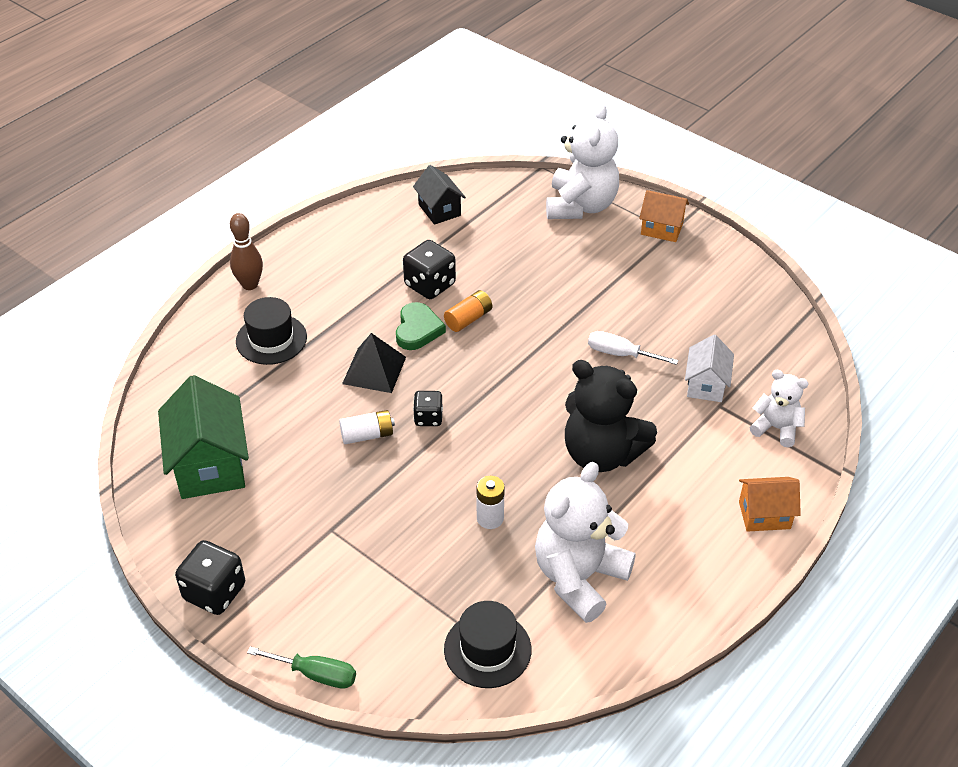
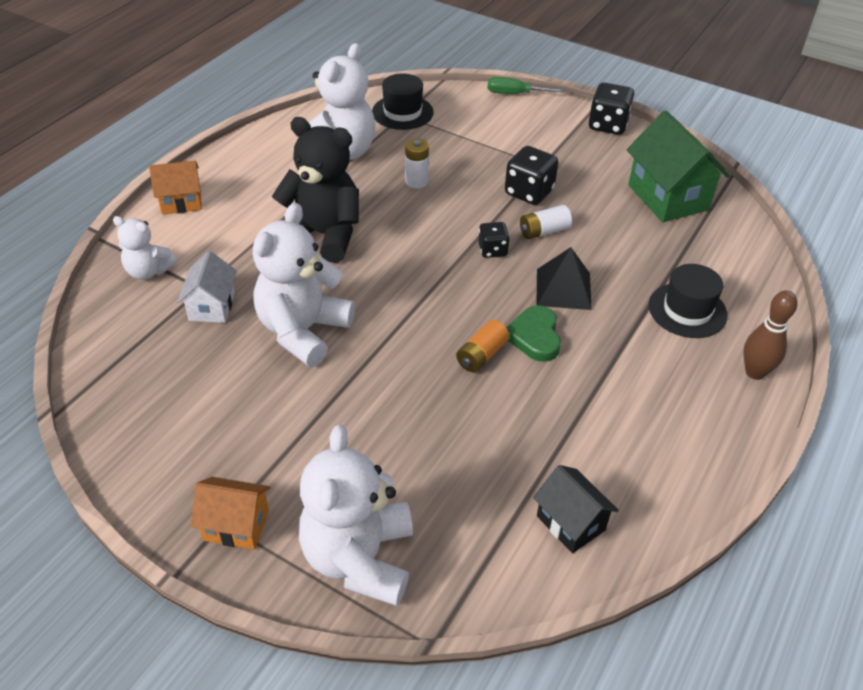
camera: 170 degrees right, 0 degrees up
black dice [403,240,456,299] -> black dice moved to [505,146,558,205]
white screwdriver [588,331,678,365] -> white teddy bear [253,203,355,367]

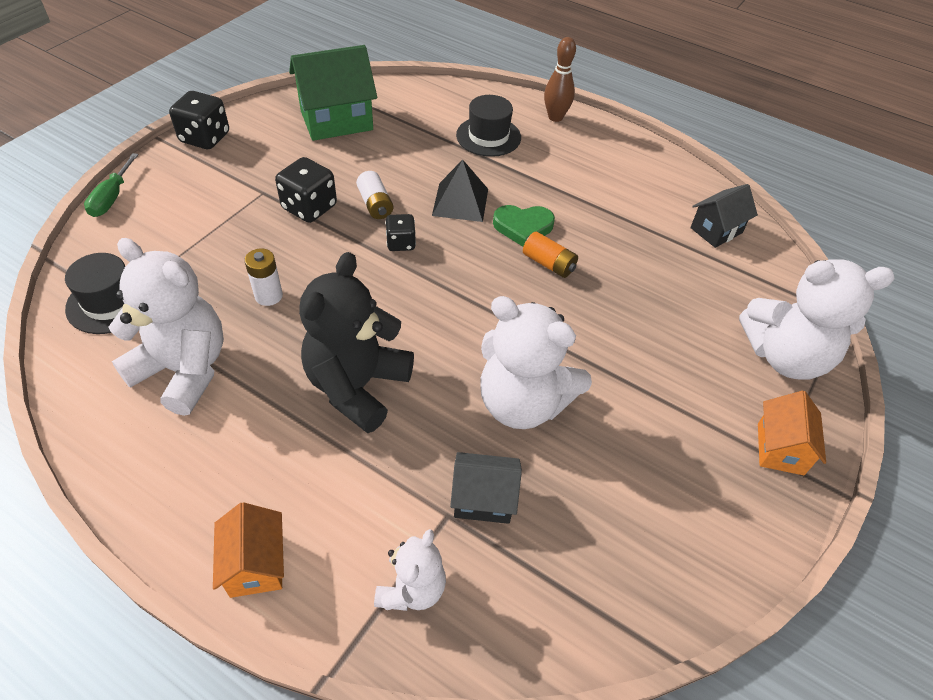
camera: 90 degrees left, 5 degrees up
white house [177,251,237,323] -> black house [450,452,522,524]

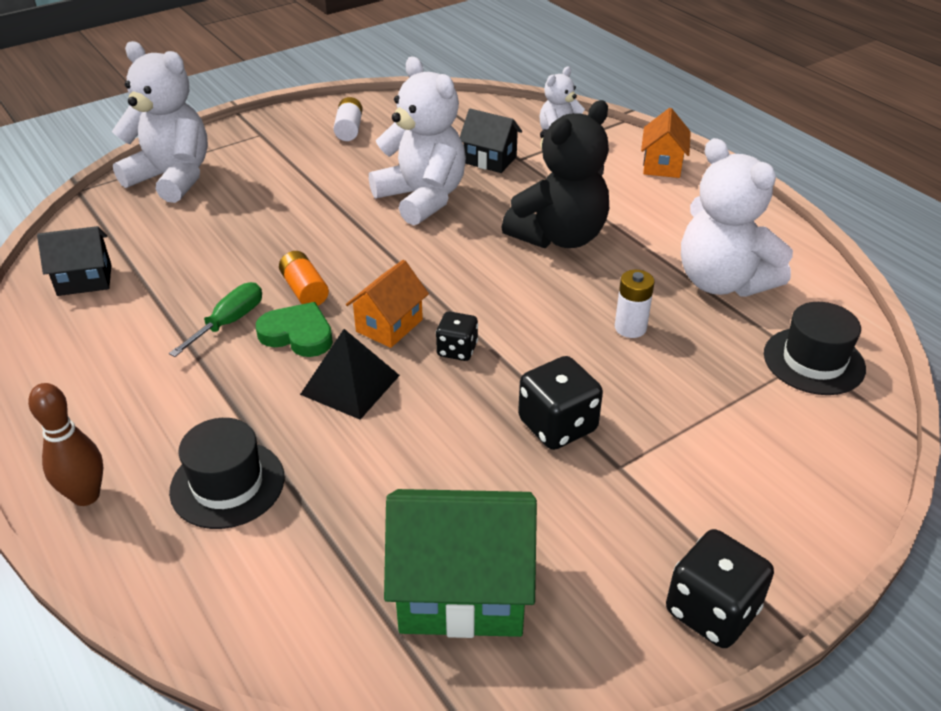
camera: 155 degrees left, 10 degrees down
green screwdriver [84,153,139,217] -> green screwdriver moved to [169,282,262,357]
white battery [356,171,393,219] -> white battery moved to [333,97,363,141]
orange house [758,391,826,475] -> orange house moved to [346,260,429,348]

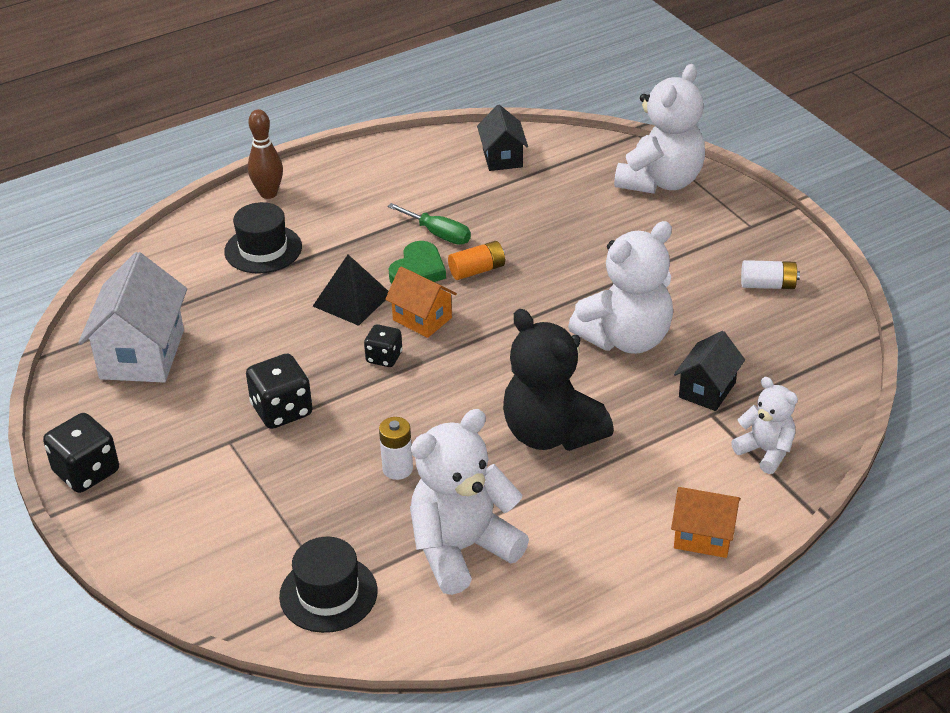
camera: 95 degrees right, 0 degrees up
green house [384,489,537,638] -> white house [78,252,187,383]

